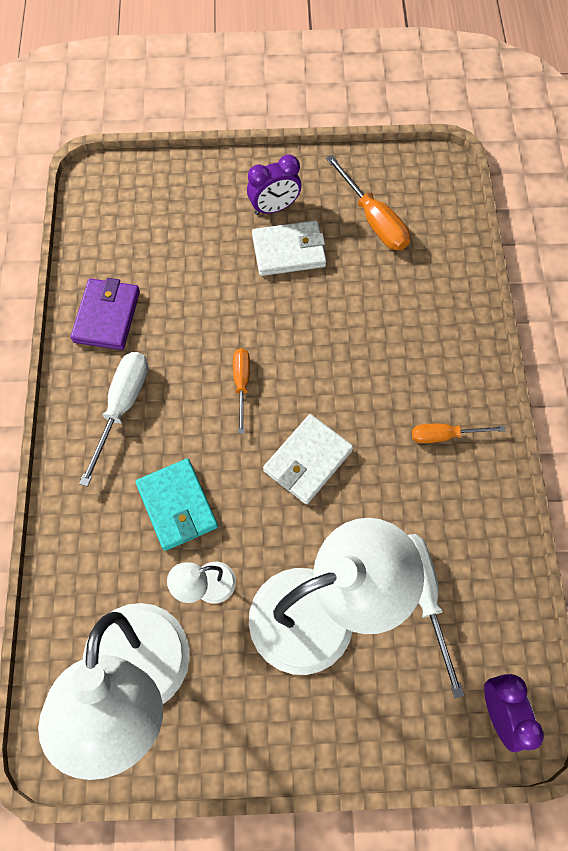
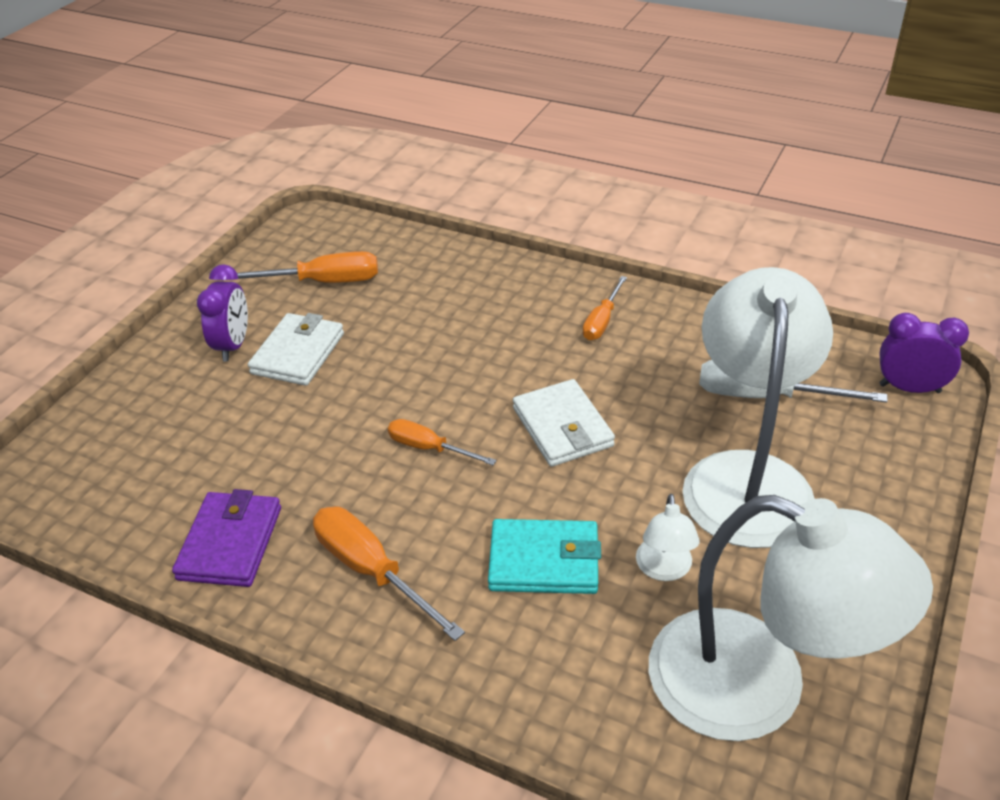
camera: 60 degrees left, 25 degrees down
purple wallet [71,278,140,350] -> purple wallet turned 60 degrees clockwise [172,489,281,587]
white screwdriver [79,352,148,487] -> orange screwdriver [313,507,465,641]

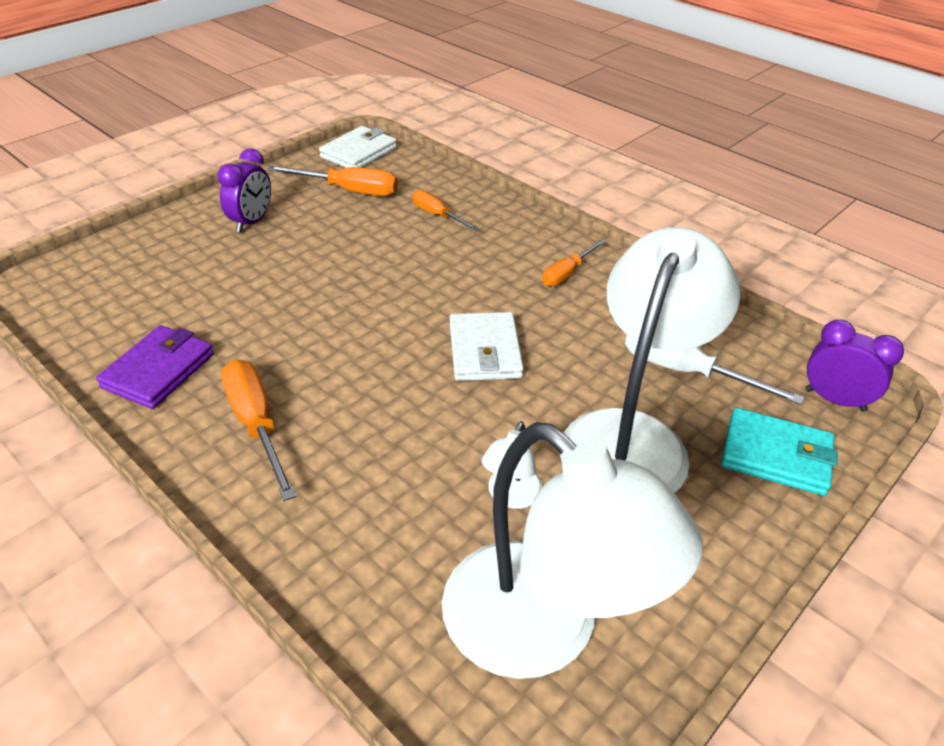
camera: 15 degrees right, 0 degrees up
white wallet [248,313,344,386] -> white wallet moved to [319,126,397,168]
orange screwdriver [388,419,496,465] -> orange screwdriver moved to [412,190,479,231]
turquoise wallet [488,519,601,594] -> turquoise wallet moved to [721,408,838,496]

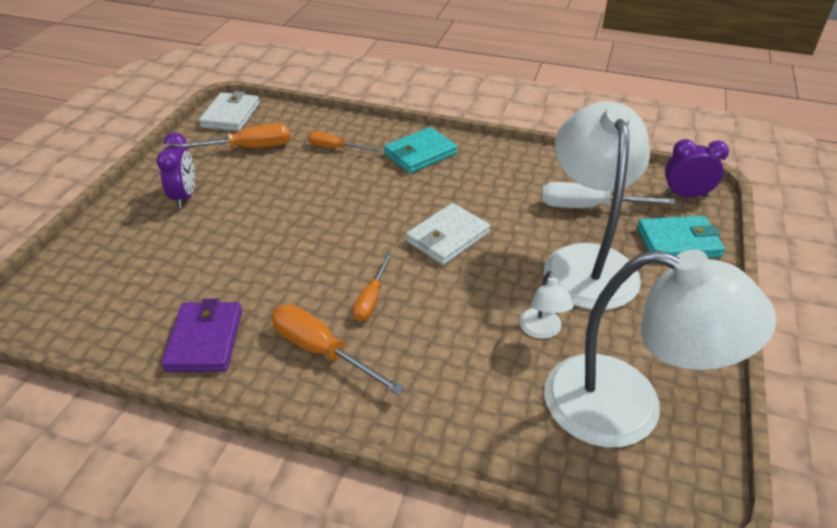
camera: 25 degrees left, 0 degrees up
white wallet [450,312,524,381] -> white wallet turned 75 degrees clockwise [406,203,490,265]
orange screwdriver [542,239,606,286] -> orange screwdriver moved to [353,253,392,321]
none -> turquoise wallet [384,127,458,173]

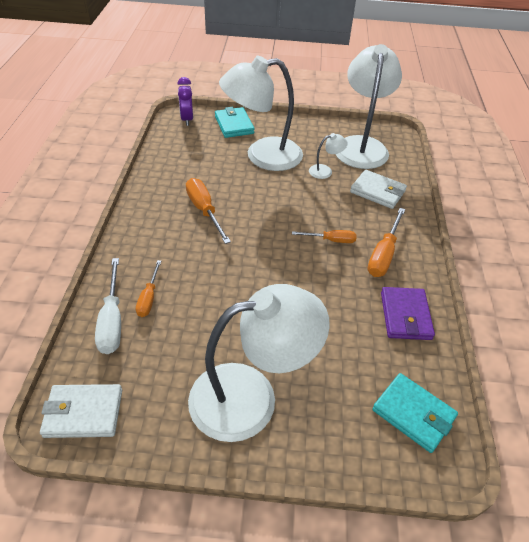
camera: 105 degrees left, 5 degrees up
purple clock [156,132,195,208] -> white lamp [188,284,330,442]
purple wallet [161,299,242,372] -> purple wallet turned 75 degrees counterclockwise [381,287,435,340]
orange screwdriver [169,123,290,148] -> orange screwdriver moved to [186,178,231,244]
turquoise wallet [384,127,458,173] -> turquoise wallet moved to [372,373,458,453]
white wallet [406,203,490,265] -> white wallet moved to [350,170,407,209]
white screwdriver [541,182,676,208] -> white screwdriver moved to [95,258,121,354]

